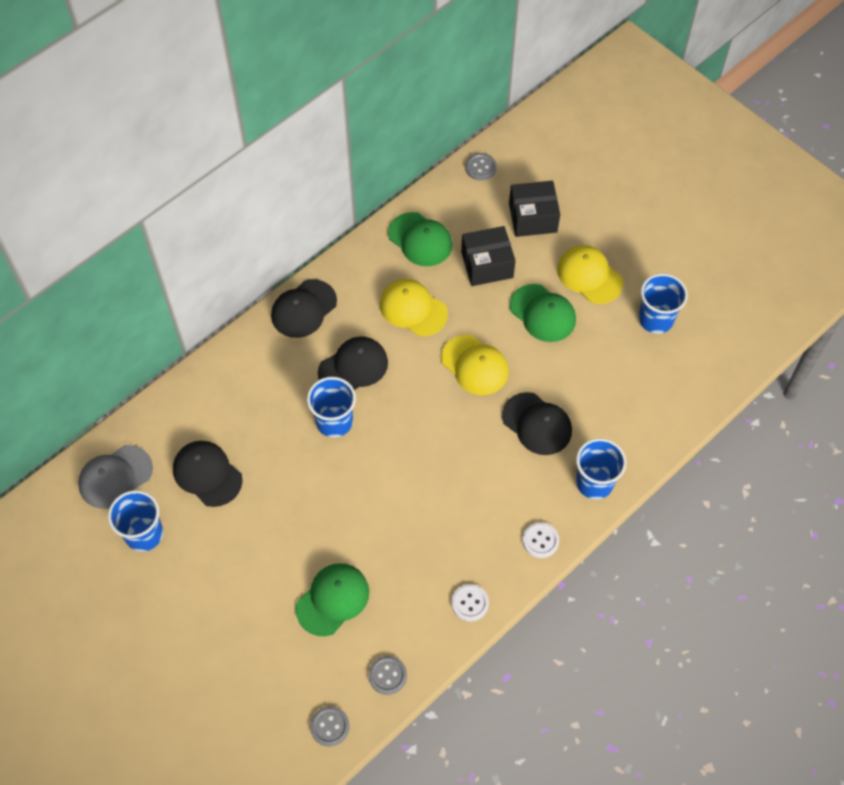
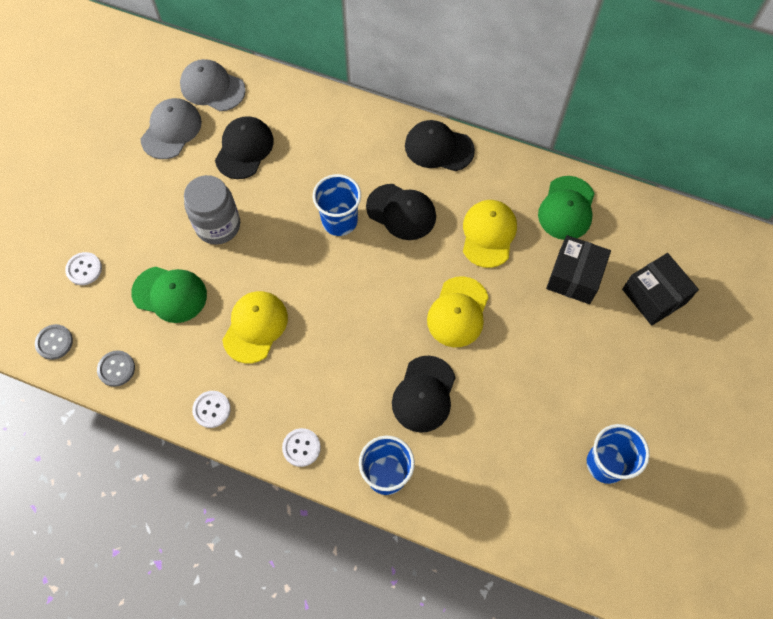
camera: 65 degrees right, 5 degrees up
blue cup [108,490,163,552] -> grey cap [141,98,202,159]
black box [461,226,516,286] -> black box turned 60 degrees clockwise [546,235,611,304]
grey button [465,153,497,181] -> none
green cap [510,284,576,342] -> none
yellow cap [557,245,623,304] -> yellow cap moved to [222,291,288,364]
none -> white button [65,252,102,285]
none -> grey jar [184,175,240,245]

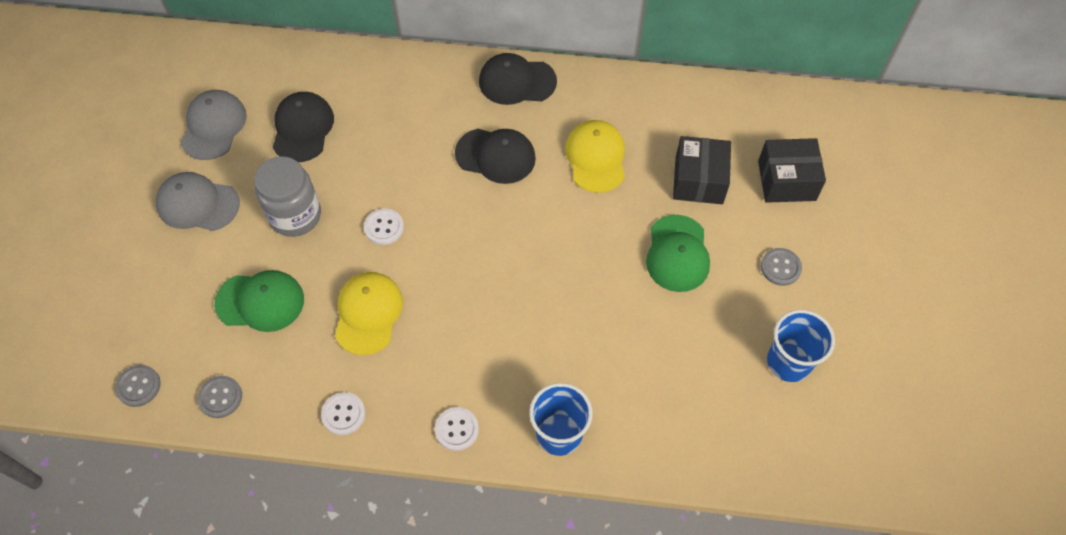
camera: 15 degrees left, 5 degrees down
white button [65,252,102,285] -> white button moved to [364,209,404,245]
grey cap [180,59,246,111] -> grey cap moved to [156,172,240,231]
blue cup [313,174,361,236] -> none
black cap [392,356,456,433] -> none
yellow cap [427,276,489,347] -> none
green cap [538,176,595,240] -> green cap moved to [646,215,710,292]
black box [622,253,699,326] -> black box turned 45 degrees counterclockwise [758,138,826,203]
none -> grey button [761,248,802,286]

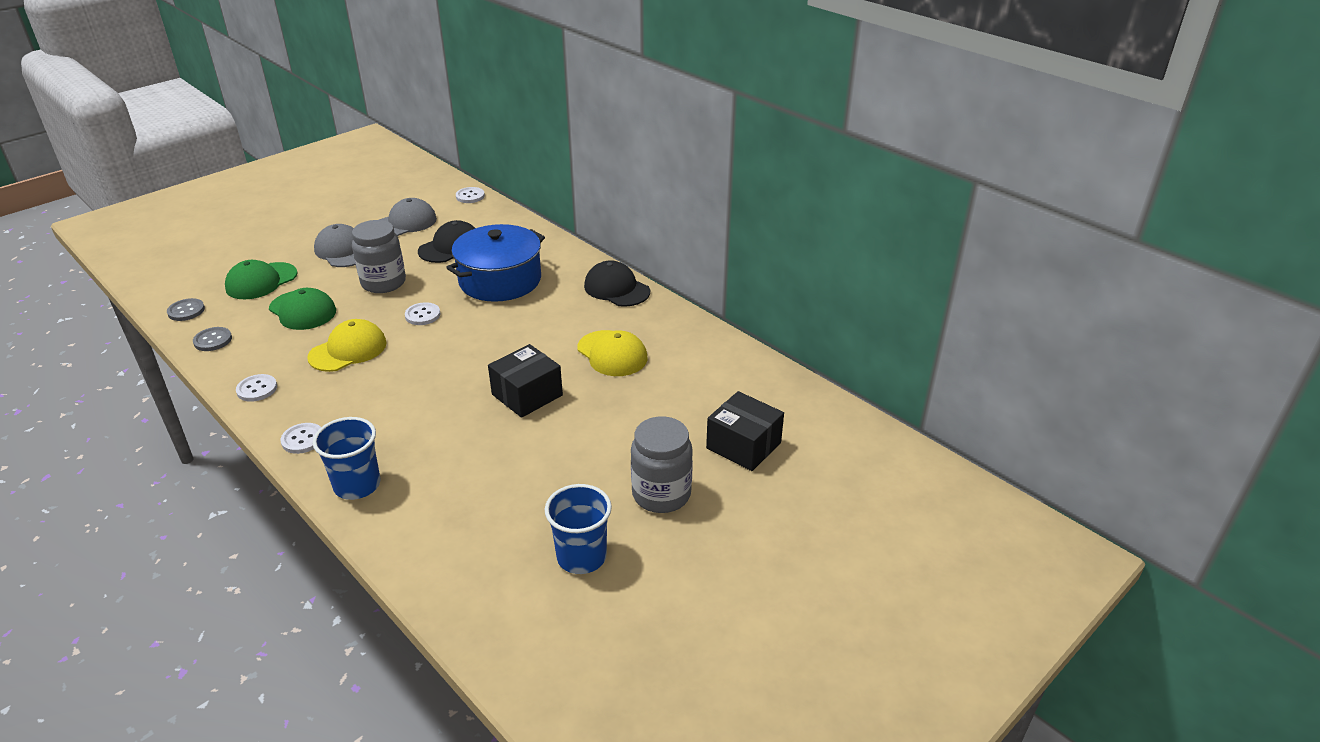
camera: 40 degrees right, 25 degrees down
black cap [455,129,536,184] -> none
yellow cap [565,120,625,193] -> yellow cap turned 105 degrees clockwise [577,330,648,376]
green cap [646,215,710,292] -> green cap moved to [225,260,297,299]
black box [673,136,731,204] -> black box moved to [488,344,563,418]
grey button [761,248,802,286] -> grey jar [631,416,693,513]
none -> blue pot [446,224,545,302]
none -> white button [456,187,485,203]

